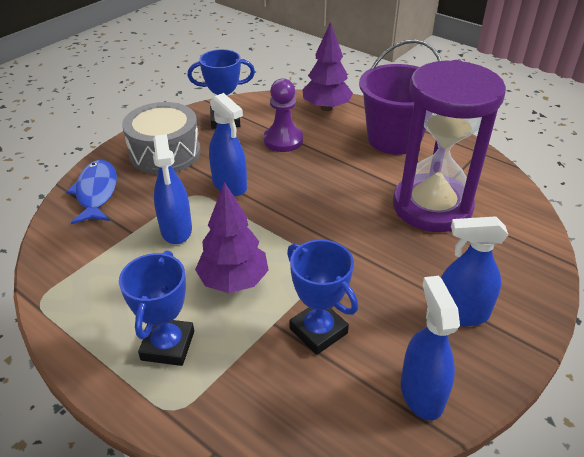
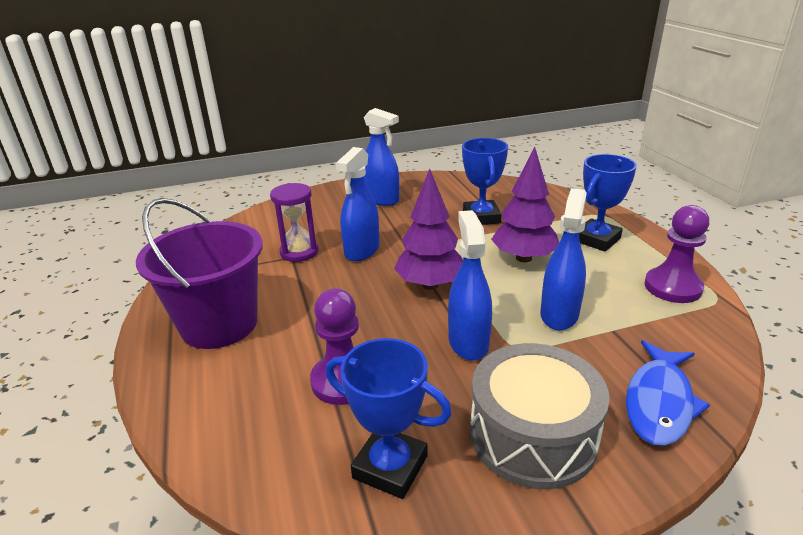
camera: 145 degrees left, 10 degrees down
purple tree [303,22,353,111] -> purple tree moved to [394,168,463,290]
purple hourglass [393,60,506,232] -> purple hourglass [270,183,319,262], size x0.47
blue spray bottle [401,276,460,420] -> blue spray bottle moved to [336,147,379,261]
none -> purple pawn [644,205,709,303]

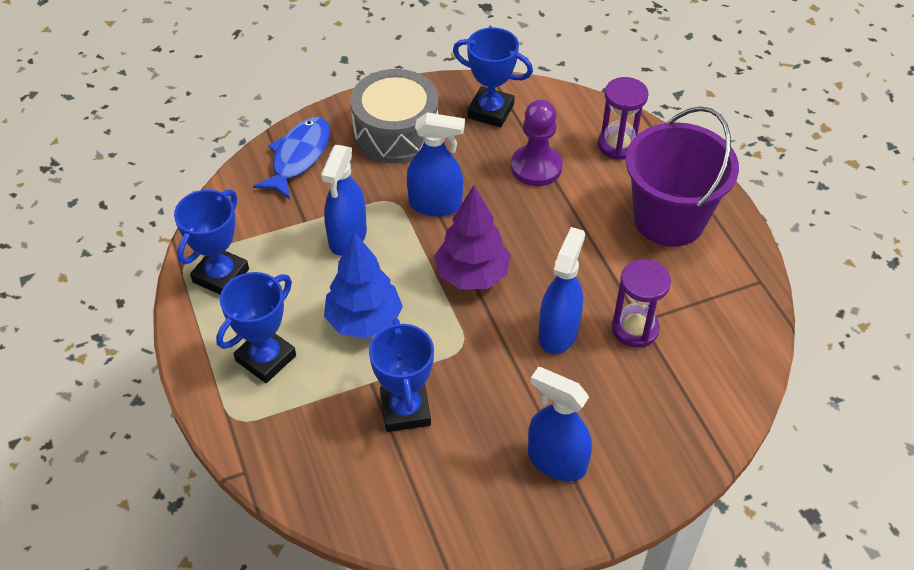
camera: 175 degrees right, 20 degrees up
blue spray bottle [448,210,492,361] -> blue spray bottle turned 75 degrees counterclockwise [407,112,465,217]
purple tree [491,147,559,263] -> blue tree [324,232,403,338]
purple pawn [644,205,709,303] -> blue trophy [174,189,249,295]
none -> purple hourglass [598,77,648,160]

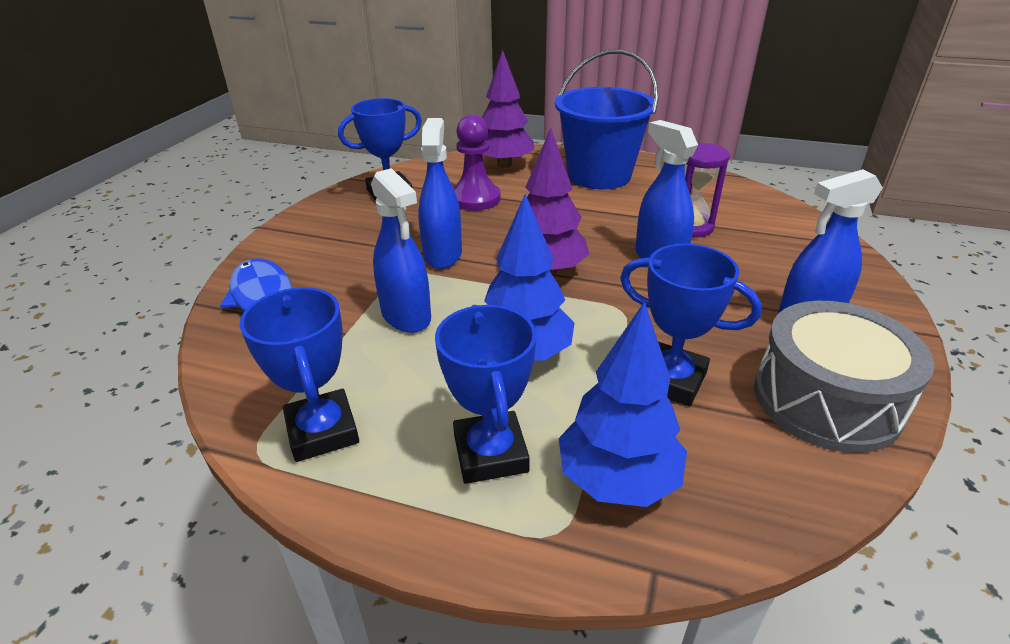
camera: 50 degrees left, 15 degrees down
grey drum [350,69,438,163] -> grey drum moved to [754,301,935,453]
blue spray bottle [407,112,465,217] -> blue spray bottle turned 45 degrees counterclockwise [418,118,462,269]
purple hourglass [598,77,648,160] -> purple tree [482,50,534,168]
purple bucket [626,107,739,247] -> blue bucket [555,49,658,189]
none -> blue tree [559,301,687,507]

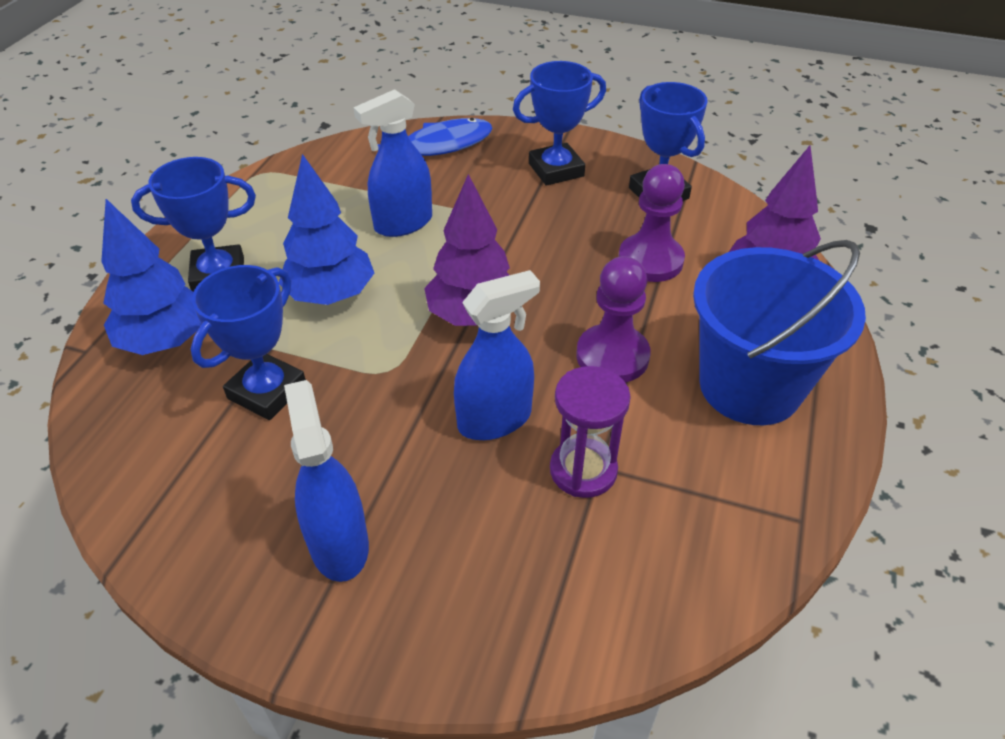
camera: 90 degrees right, 10 degrees up
blue trophy [240,287,359,462] -> blue trophy moved to [513,61,606,186]
blue spray bottle [418,118,462,269] -> none
grey drum [754,301,935,453] -> none
none -> purple pawn [576,256,651,383]

